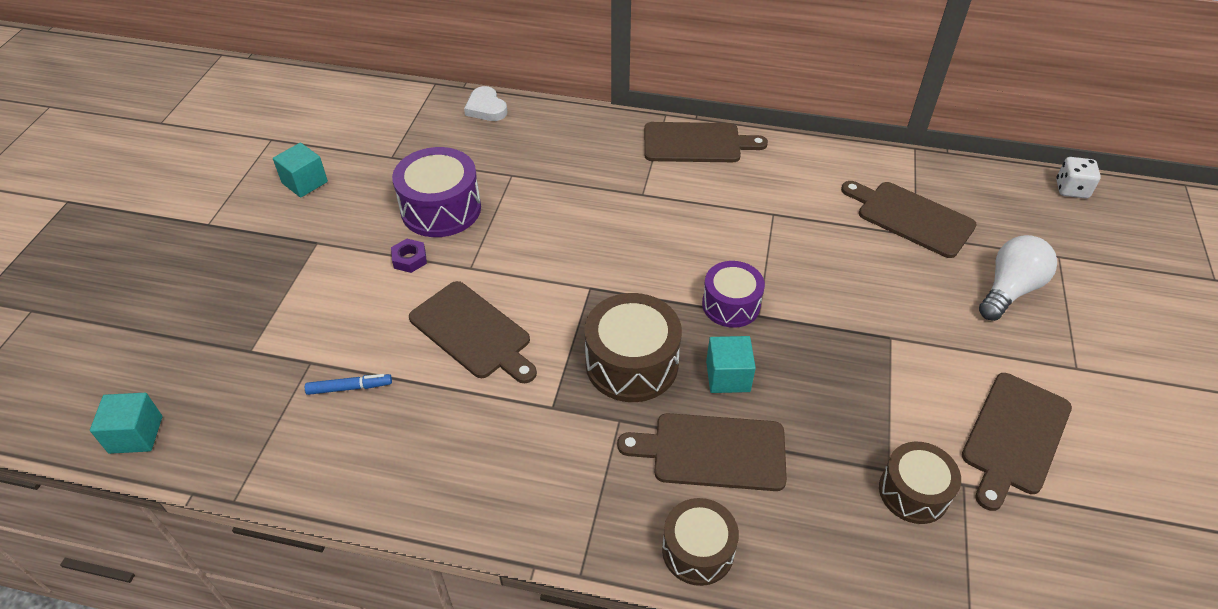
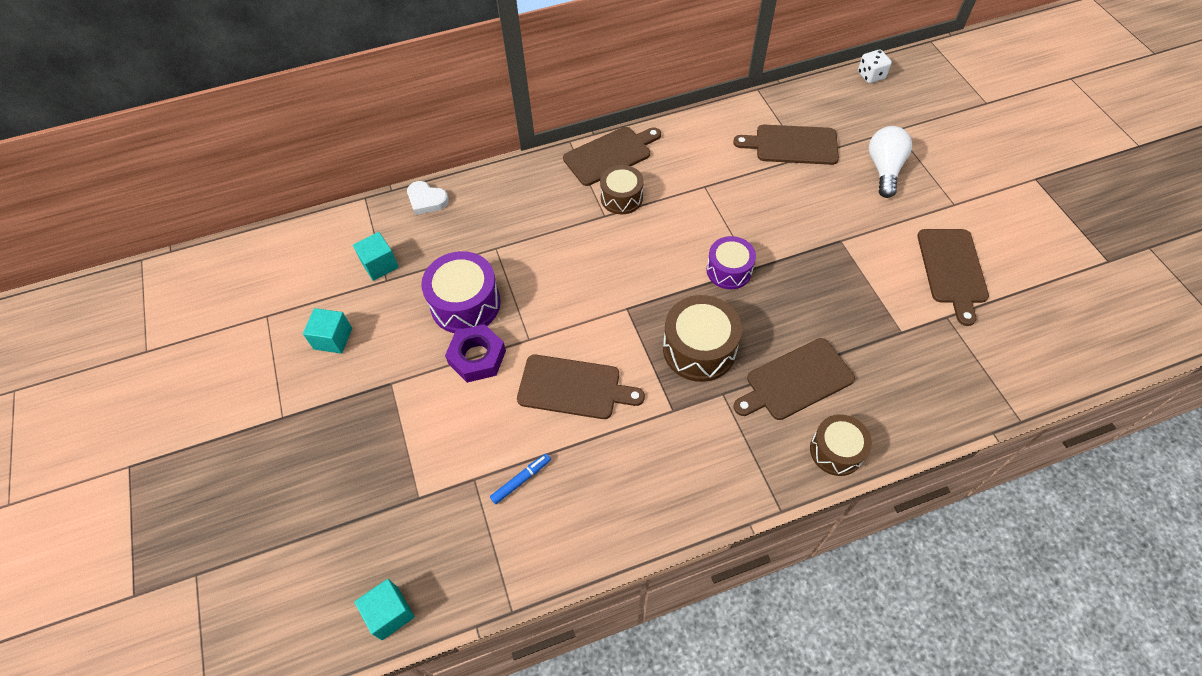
camera: 30 degrees left, 10 degrees up
purple nut [391,239,427,273] -> purple nut [445,324,506,383], size x1.80
turquoise cube [706,336,756,393] -> turquoise cube moved to [353,232,399,281]
brown drum [879,442,961,524] -> brown drum moved to [600,165,644,214]

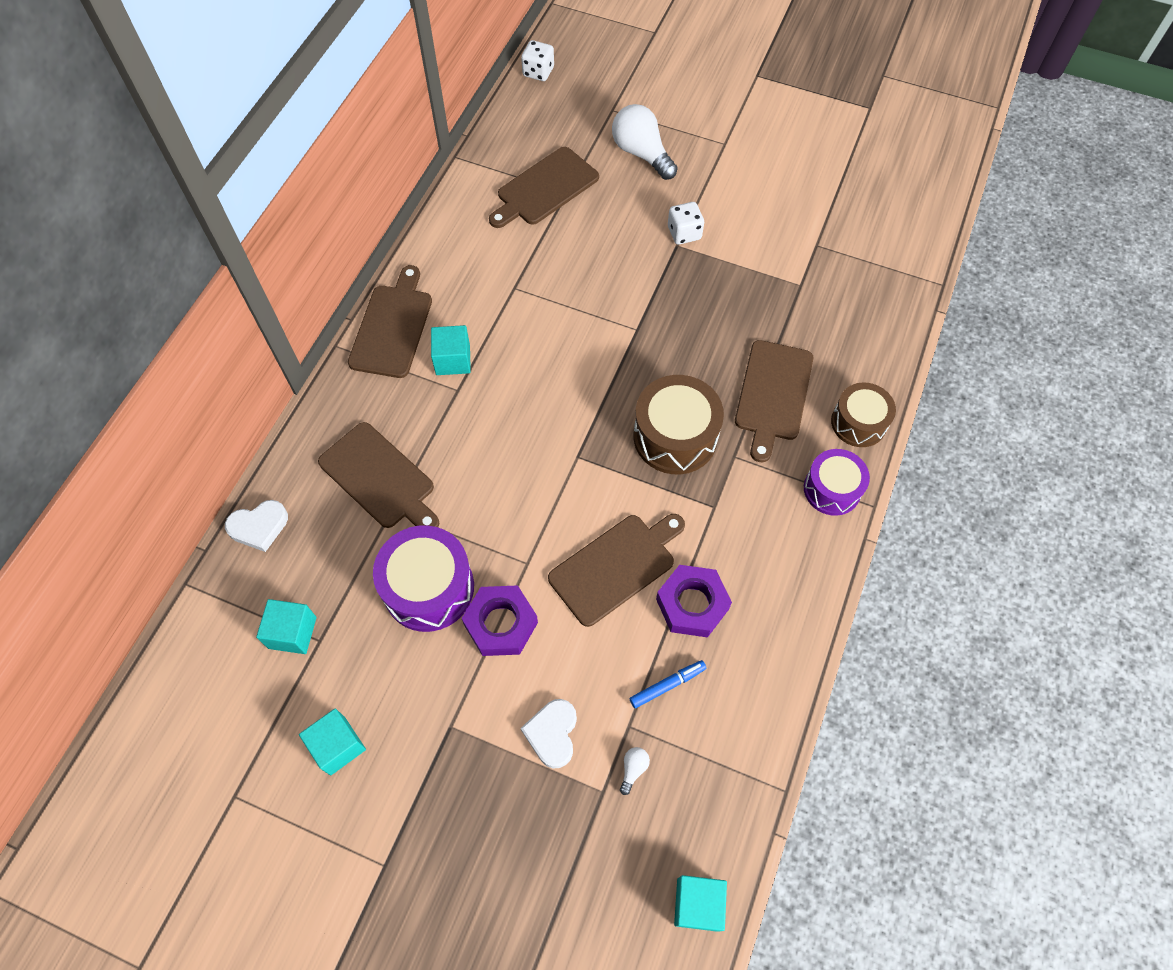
camera: 50 degrees left, 5 degrees up
blue marker [490,454,551,504] -> blue marker turned 60 degrees clockwise [630,660,706,708]
brown drum [600,165,644,214] -> turquoise cube [431,325,471,375]
purple drum [707,236,756,289] -> purple drum moved to [804,449,870,516]
brown cutting board [917,229,989,326] -> brown cutting board moved to [318,422,439,528]
none -> white heart [521,699,577,769]
none -> white light bulb [620,747,650,795]
none -> purple nut [656,565,732,637]
none -> white dice [668,202,704,245]

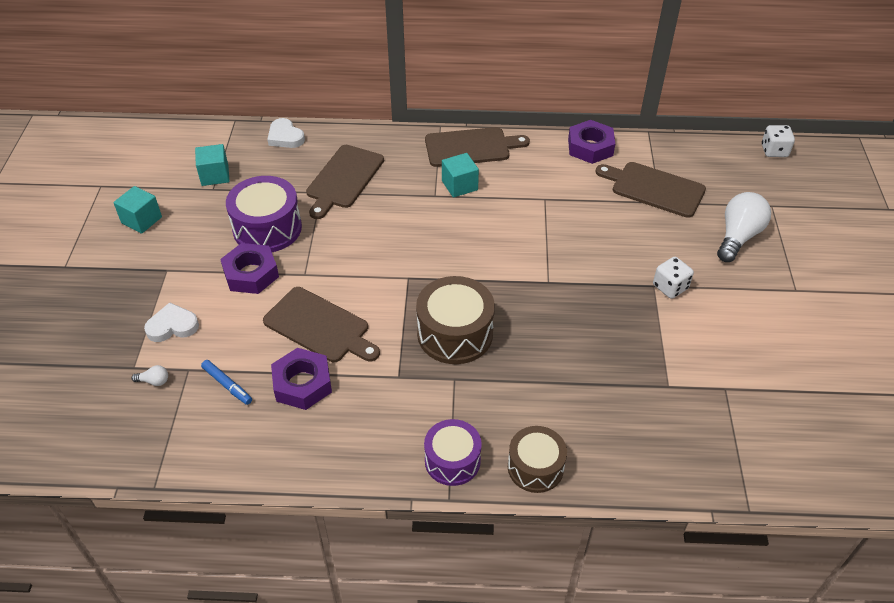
camera: 70 degrees right, 15 degrees down
turquoise cube [674,875,727,932] -> none
brown cutting board [735,340,813,462] -> none
none -> purple nut [568,120,615,164]

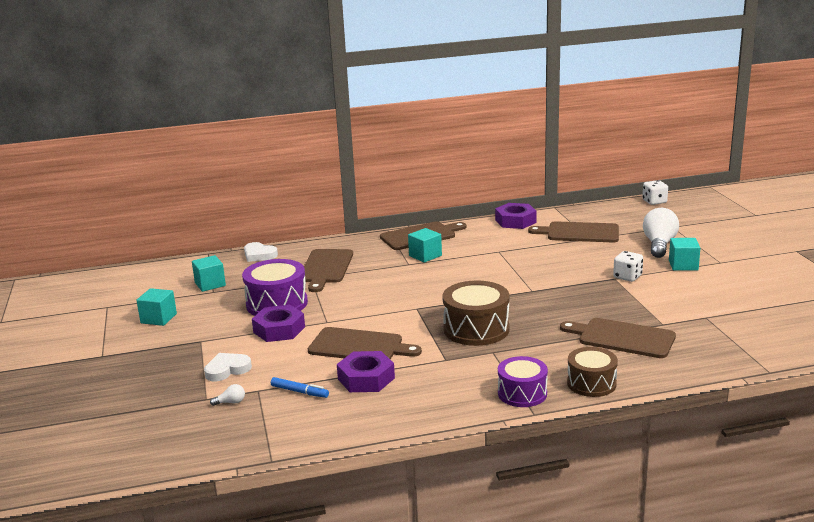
camera: 15 degrees left, 25 degrees down
none -> brown cutting board [560,318,676,358]
none -> turquoise cube [669,238,700,271]

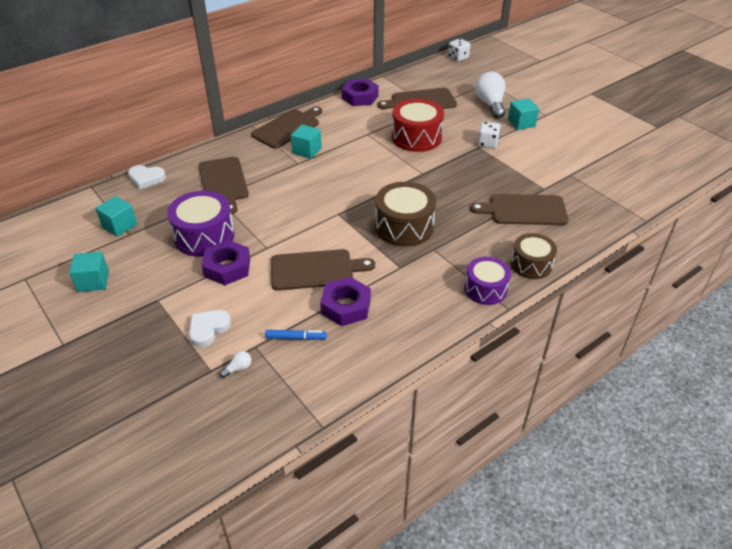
camera: 25 degrees left, 20 degrees up
none -> red drum [392,99,444,152]

